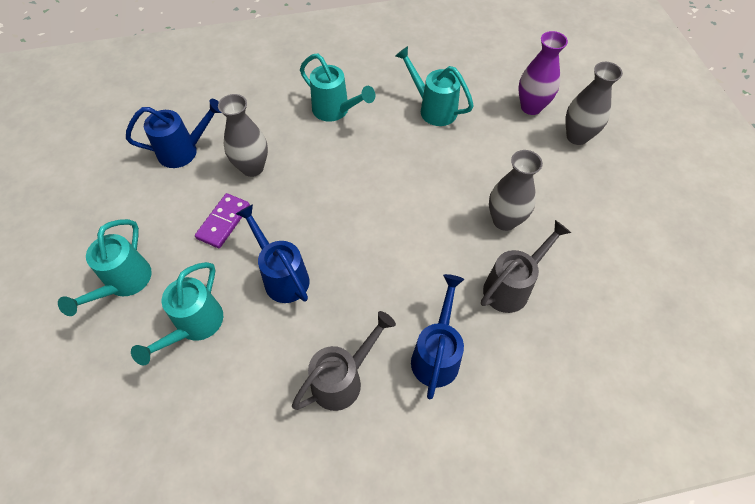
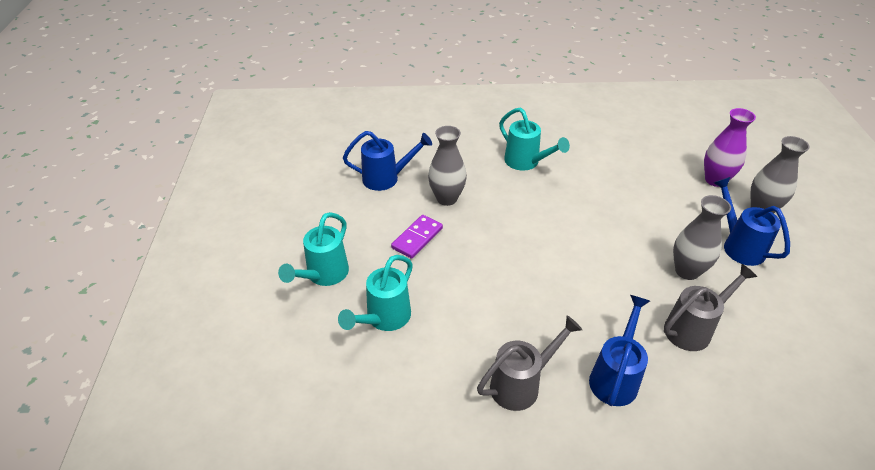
camera: 10 degrees right, 15 degrees down
blue watering can [236,204,310,303] -> blue watering can moved to [714,177,790,266]
turquoise watering can [395,46,474,126] -> none

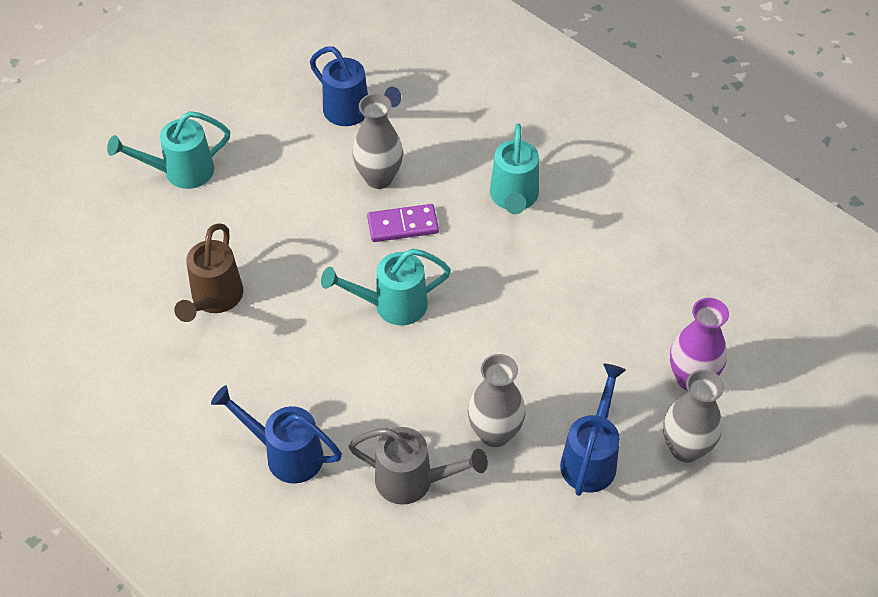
camera: 45 degrees right, 10 degrees up
turquoise watering can [338,255,413,331] -> turquoise watering can moved to [321,249,451,326]
purple domino [391,215,443,259] -> purple domino moved to [367,204,439,242]
grey watering can [477,315,582,411] -> none
blue watering can [589,295,650,406] -> blue watering can turned 135 degrees counterclockwise [211,386,342,484]
none -> brown watering can [174,223,243,322]

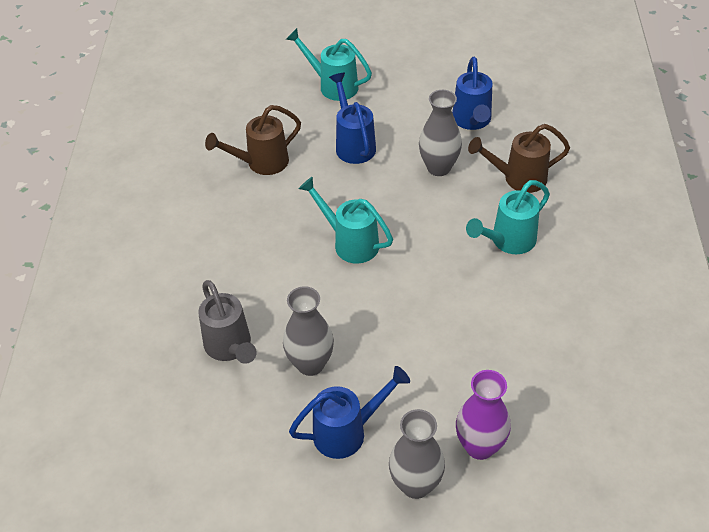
camera: 50 degrees right, 5 degrees down
blue watering can [211,386,342,484] -> blue watering can moved to [329,73,376,164]
purple domino [367,204,439,242] -> none
none -> brown watering can [468,124,570,193]

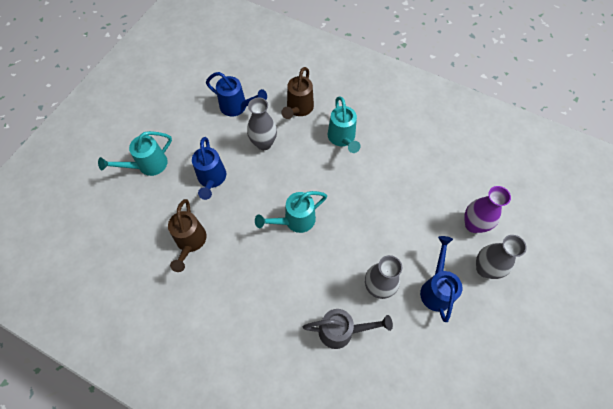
camera: 65 degrees left, 15 degrees up
blue watering can [329,73,376,164] -> blue watering can turned 105 degrees counterclockwise [192,137,226,200]

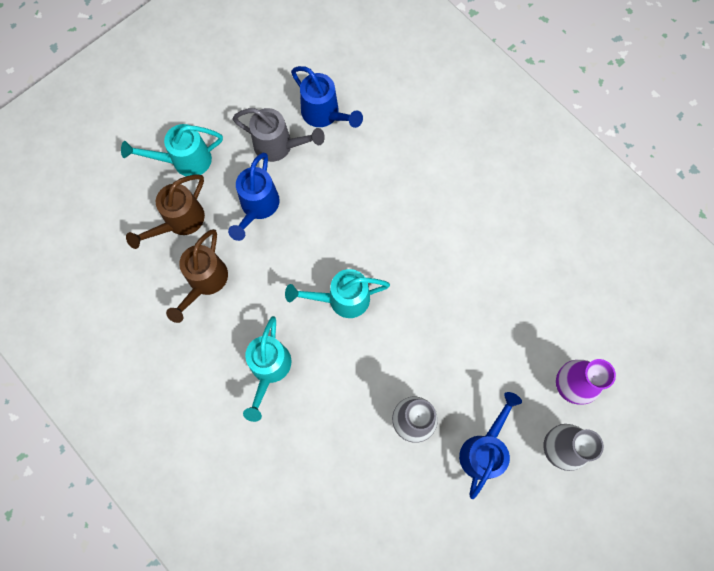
camera: 20 degrees right, 10 degrees up
grey vase [247,97,277,150] -> none
brown watering can [281,67,314,119] -> brown watering can moved to [126,174,205,249]
grey watering can [303,309,393,349] -> grey watering can moved to [232,108,325,162]
turquoise watering can [328,97,361,153] -> turquoise watering can moved to [243,316,291,422]

